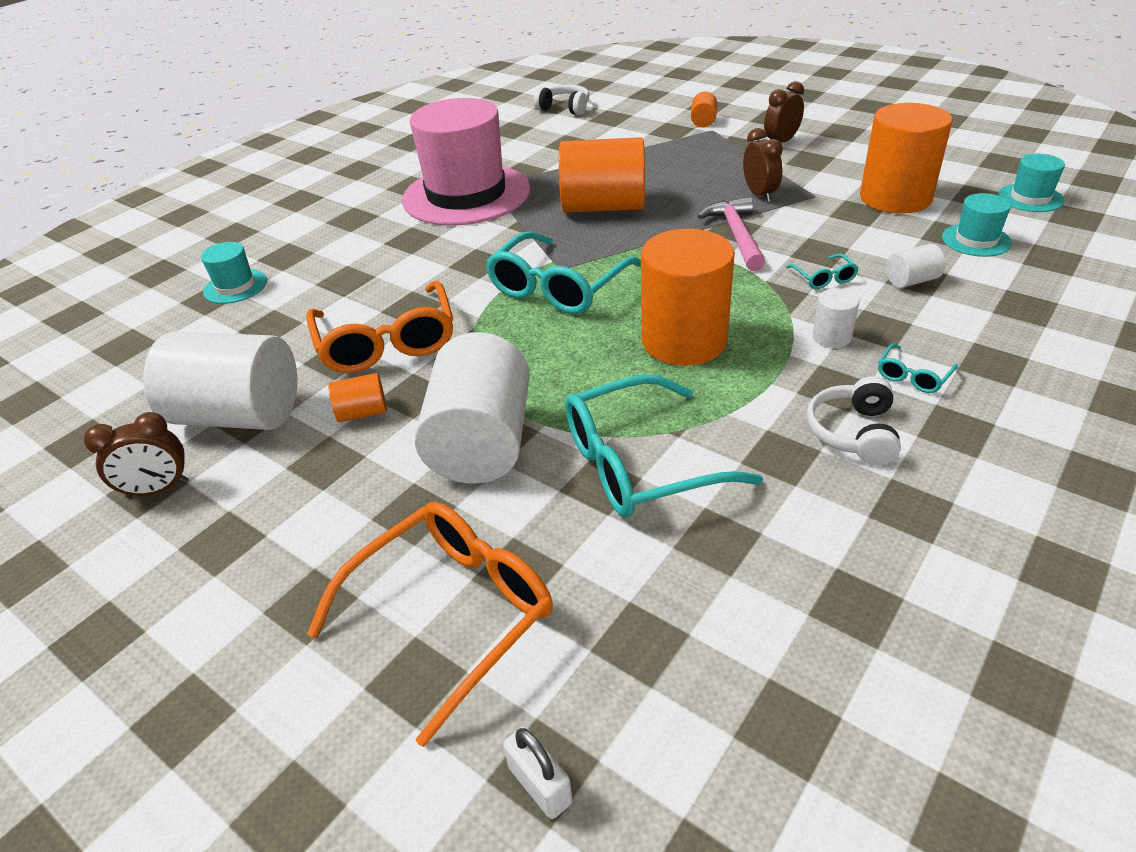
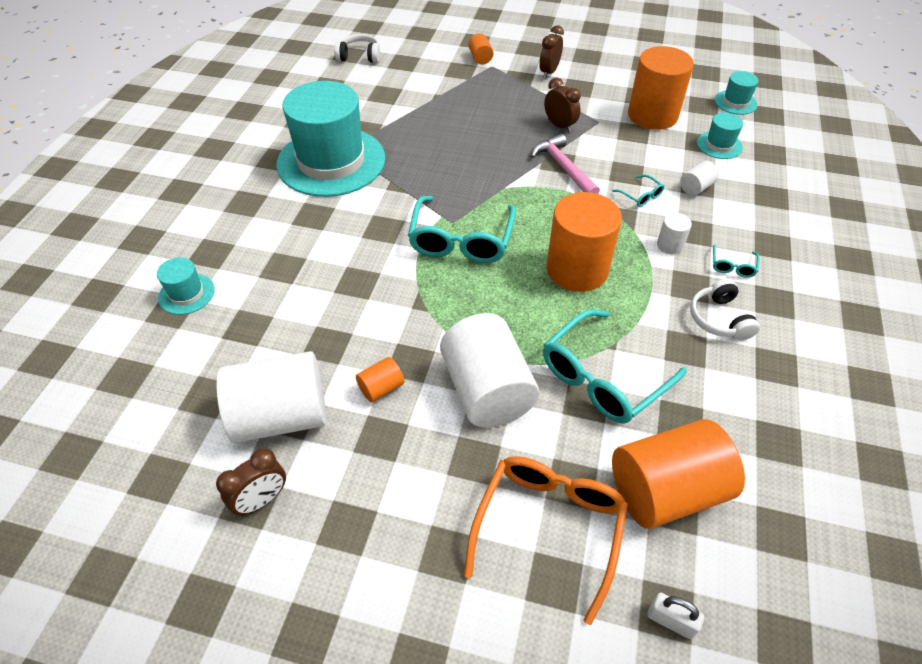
camera: 25 degrees left, 10 degrees up
orange glasses [306,281,453,373] -> none
pink hat [402,98,530,226] -> turquoise hat [276,81,385,197]
orange cylinder [559,137,645,213] -> orange cylinder moved to [612,419,745,529]

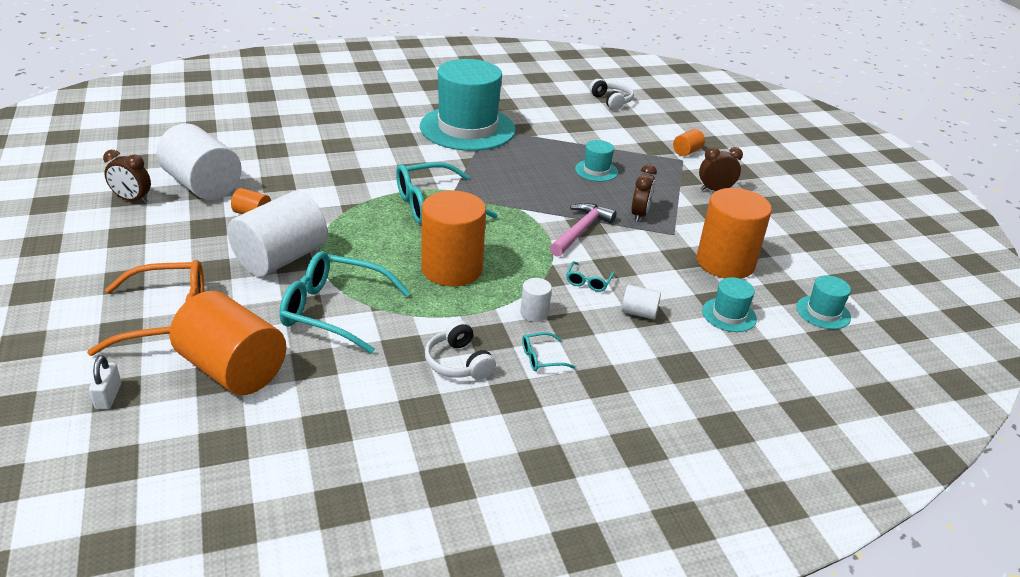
camera: 55 degrees right, 15 degrees down
turquoise hat [157,257,215,315] -> turquoise hat moved to [575,140,618,182]
white headphones [690,279,760,341] -> white headphones turned 75 degrees counterclockwise [425,320,496,380]

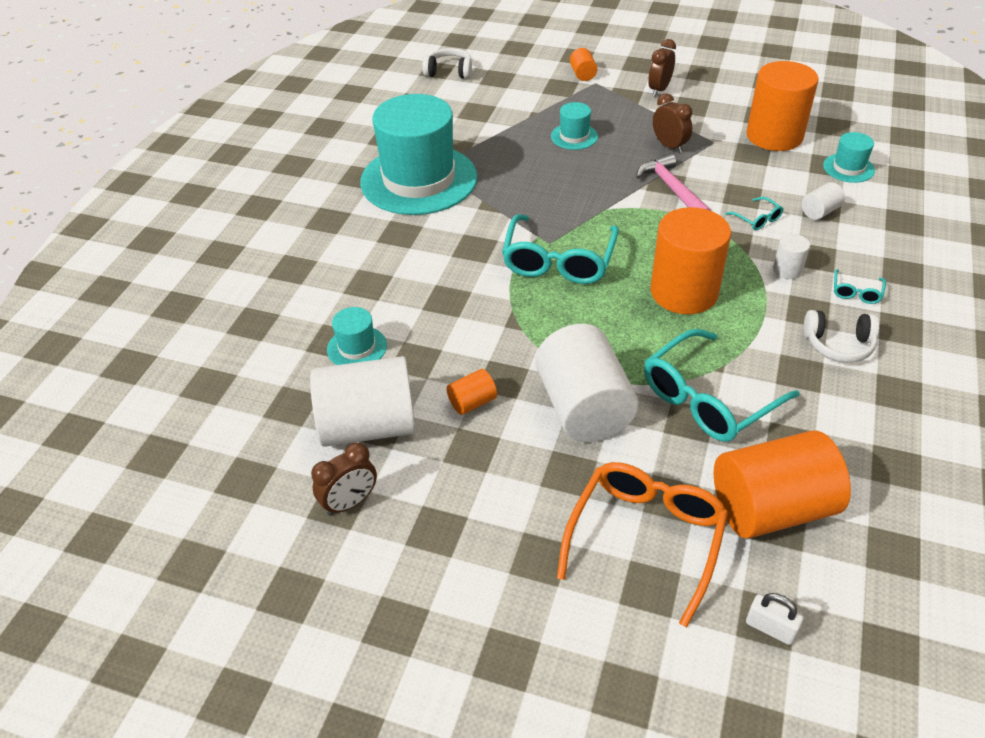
camera: 50 degrees left, 10 degrees up
turquoise hat [796,275,851,329] -> turquoise hat moved to [327,307,387,365]

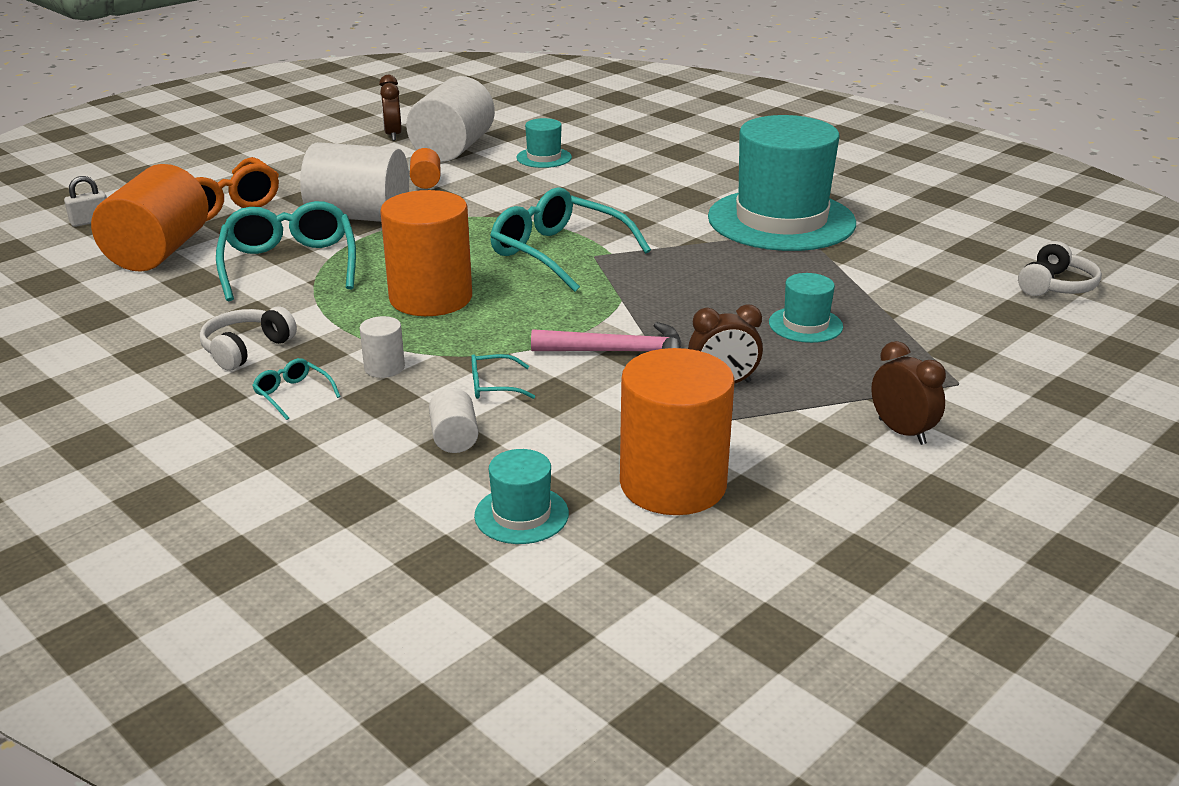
camera: 115 degrees right, 15 degrees down
orange cylinder [570,48,598,81] -> none

